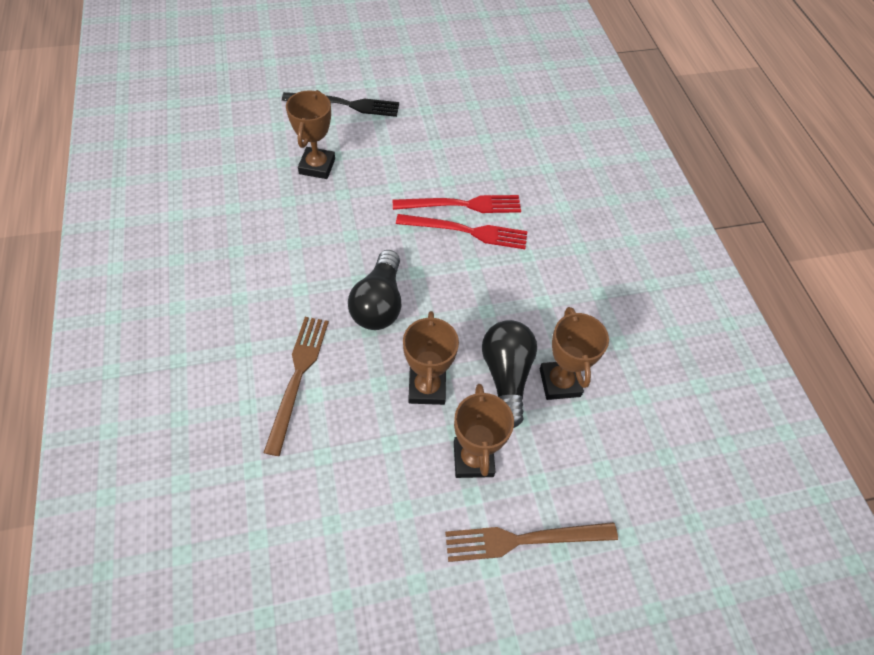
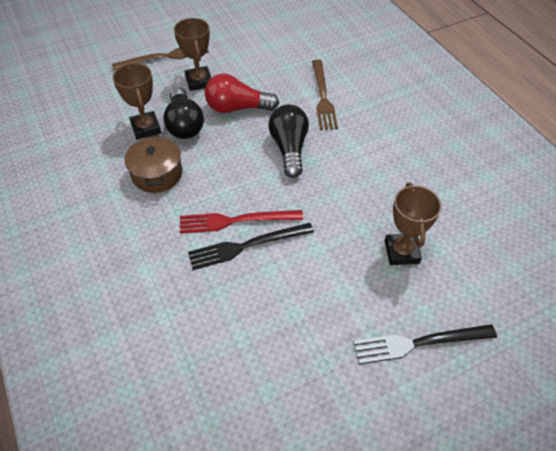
camera: 170 degrees right, 5 degrees down
red fork [393,195,521,213] -> black fork [188,223,314,270]
brown trophy [403,311,459,405] -> red light bulb [205,73,279,113]
none -> brown pot [125,135,182,193]

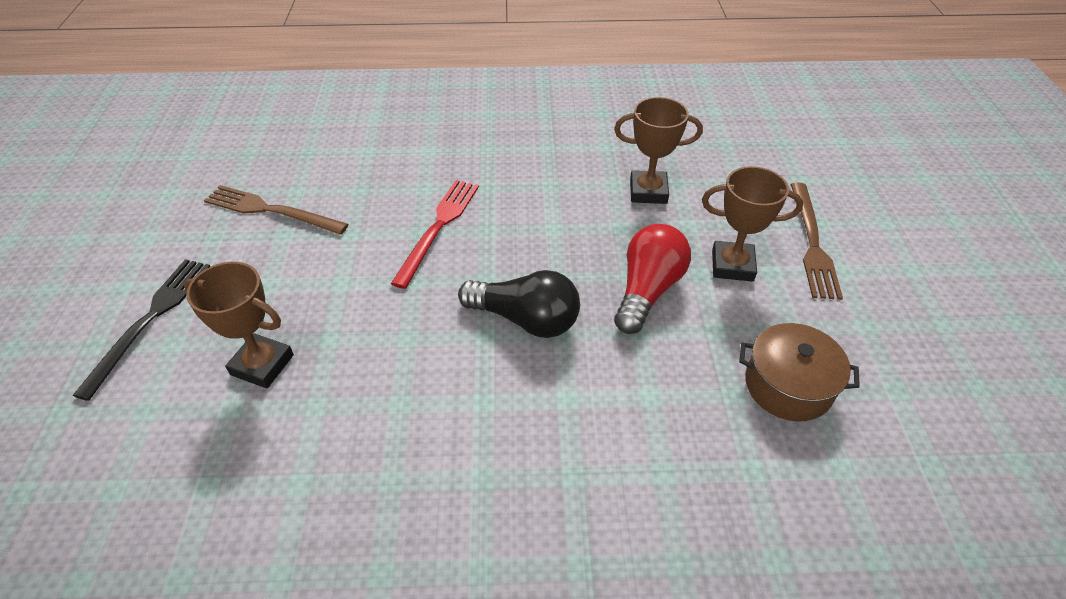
camera: 115 degrees right, 5 degrees down
brown pot [125,135,182,193] -> brown pot moved to [739,323,860,421]
black light bulb [163,87,204,139] -> none
black fork [188,223,314,270] -> none
brown fork [312,60,338,130] -> brown fork moved to [204,185,348,235]

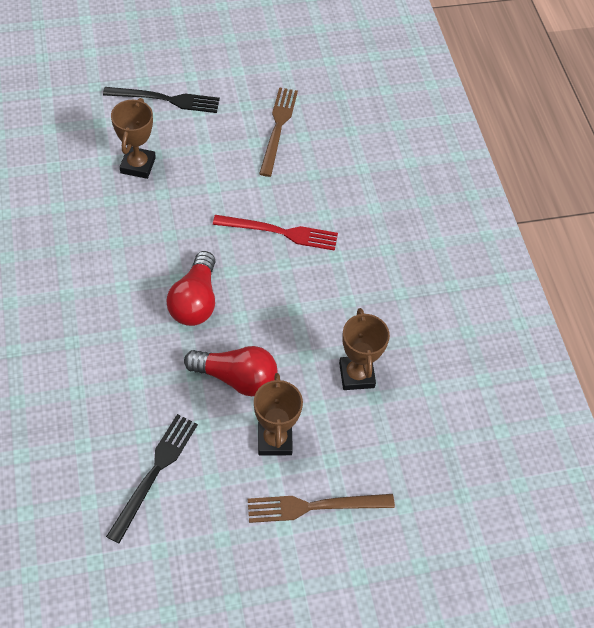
camera: 75 degrees right, 10 degrees up
black light bulb [458,270,580,338] -> red light bulb [166,251,216,326]
brown pot [739,323,860,421] -> black fork [106,414,198,543]

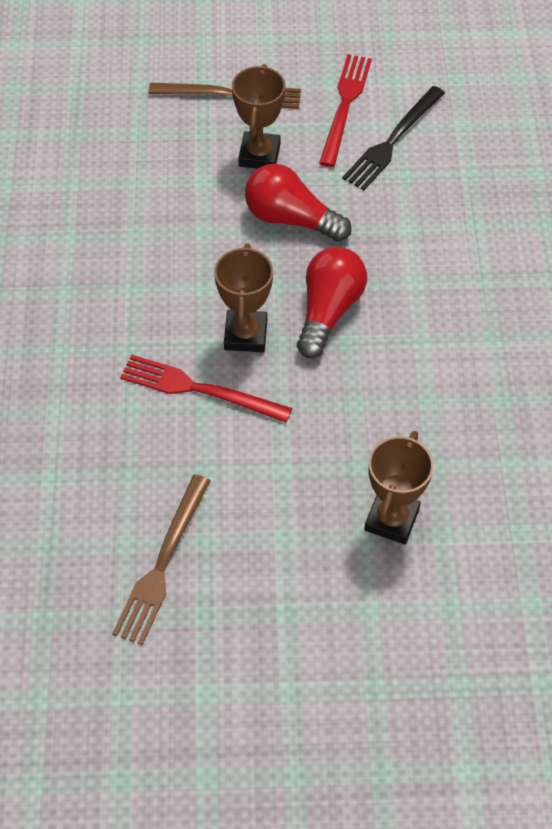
camera: 165 degrees left, 0 degrees up
black fork [103,87,220,113] -> none
brown trophy [339,308,390,390] -> brown trophy moved to [214,243,273,352]
none -> red fork [319,54,372,167]

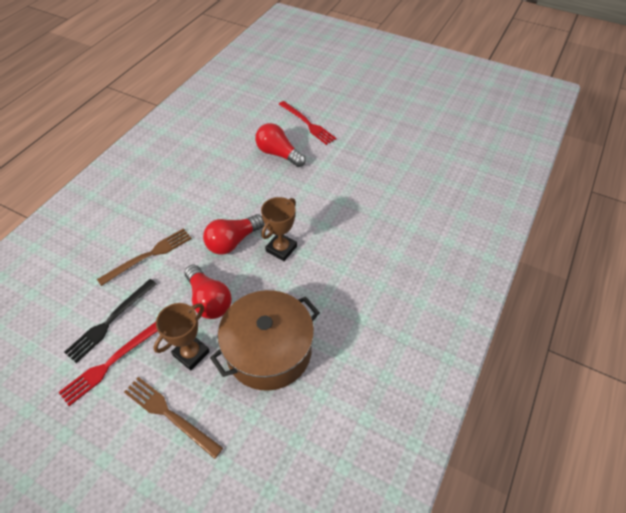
camera: 150 degrees left, 5 degrees down
brown fork [112,475,210,645] -> brown fork moved to [97,228,192,286]
red fork [120,354,292,423] -> red fork moved to [279,101,336,145]
black fork [342,86,445,190] -> black fork turned 150 degrees clockwise [64,279,157,363]
brown trophy [364,431,433,545] -> red light bulb [255,123,306,167]
none -> brown pot [210,290,320,391]

